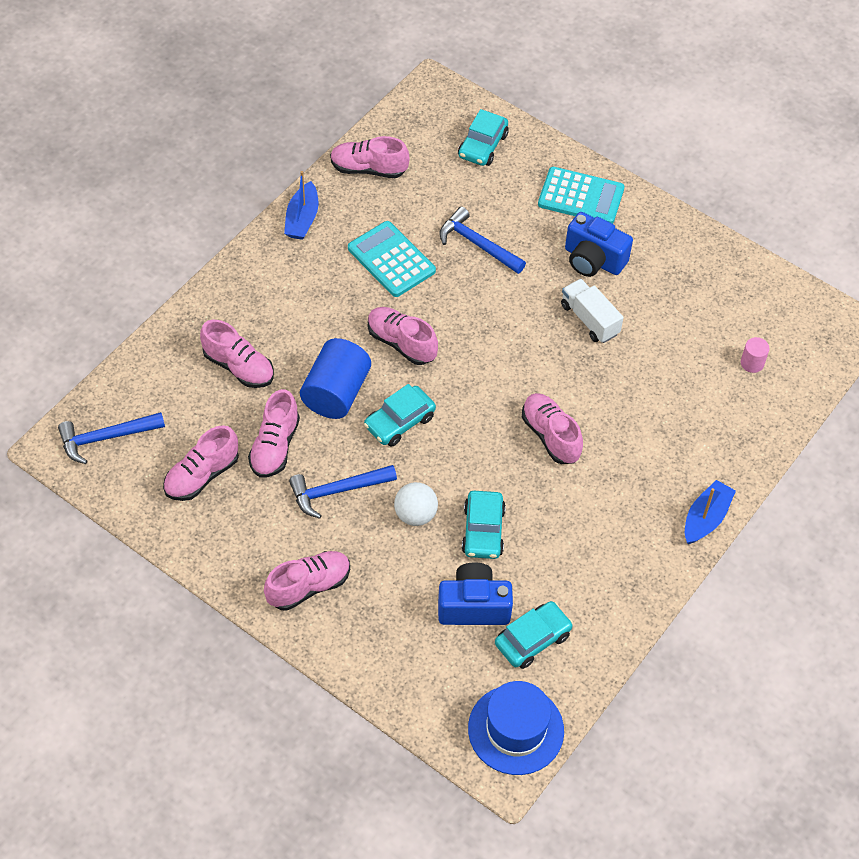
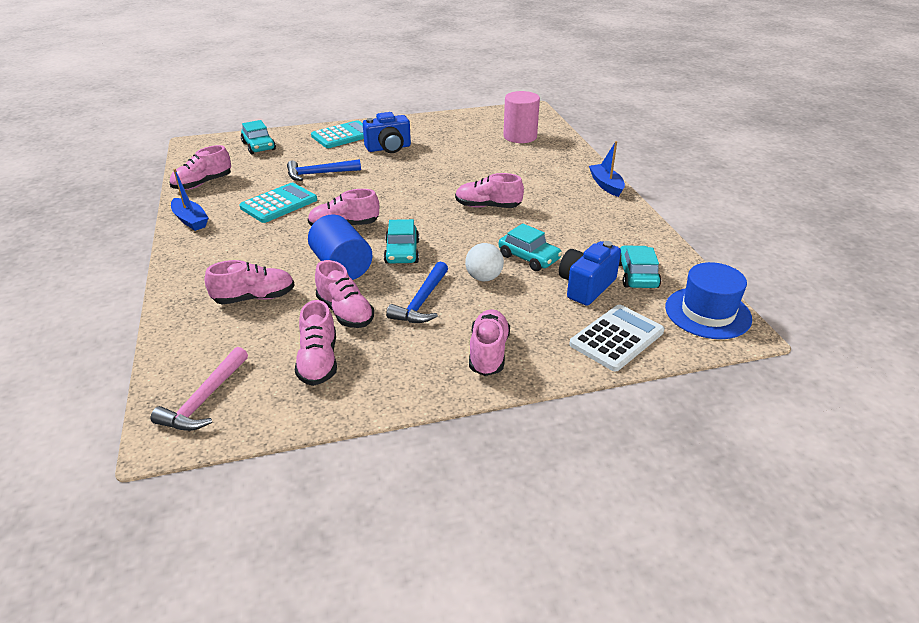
camera: 50 degrees left, 20 degrees down
blue hammer [58,412,165,464] -> pink hammer [151,347,248,431]
turquoise calculator [348,221,436,297] -> turquoise calculator turned 135 degrees clockwise [239,183,317,223]
white truck [561,279,624,343] -> none
pink cylinder [741,337,769,373] -> pink cylinder [503,91,540,143], size x2.13
none -> white calculator [569,304,664,371]

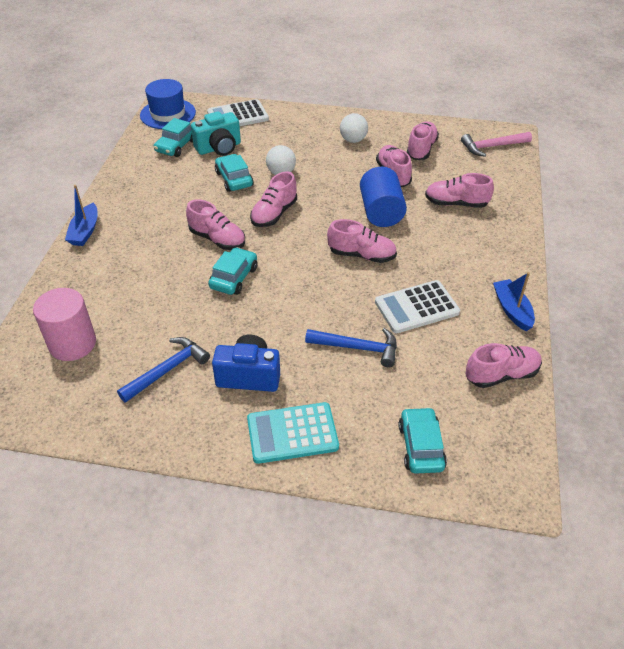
camera: 155 degrees left, 10 degrees up
pink hammer [151,347,248,431] -> pink hammer turned 150 degrees counterclockwise [461,132,532,157]
turquoise calculator [239,183,317,223] -> white calculator [375,280,460,333]
turquoise car [384,219,419,264] -> turquoise car moved to [208,247,258,295]
blue hammer [386,262,448,323] -> blue hammer moved to [117,337,210,403]
pink shoe [469,309,510,376] -> pink shoe moved to [250,171,297,227]
blue camera [559,241,621,306] -> turquoise camera [191,111,241,156]
none -> white ball [340,113,368,143]

